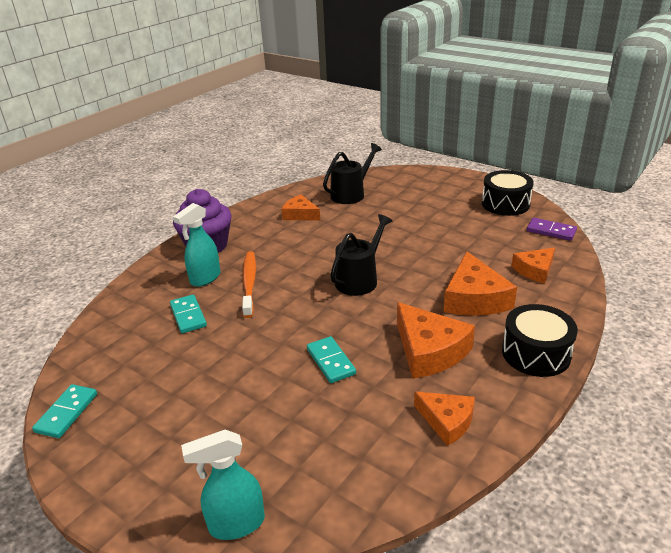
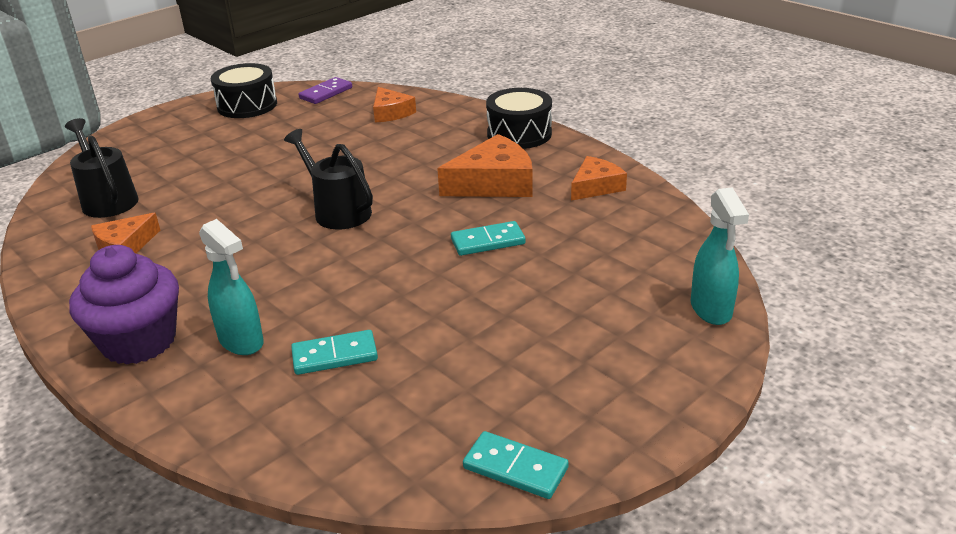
camera: 80 degrees left, 0 degrees up
orange toothbrush [242,251,256,318] -> none
orange cheese [444,252,517,316] -> none

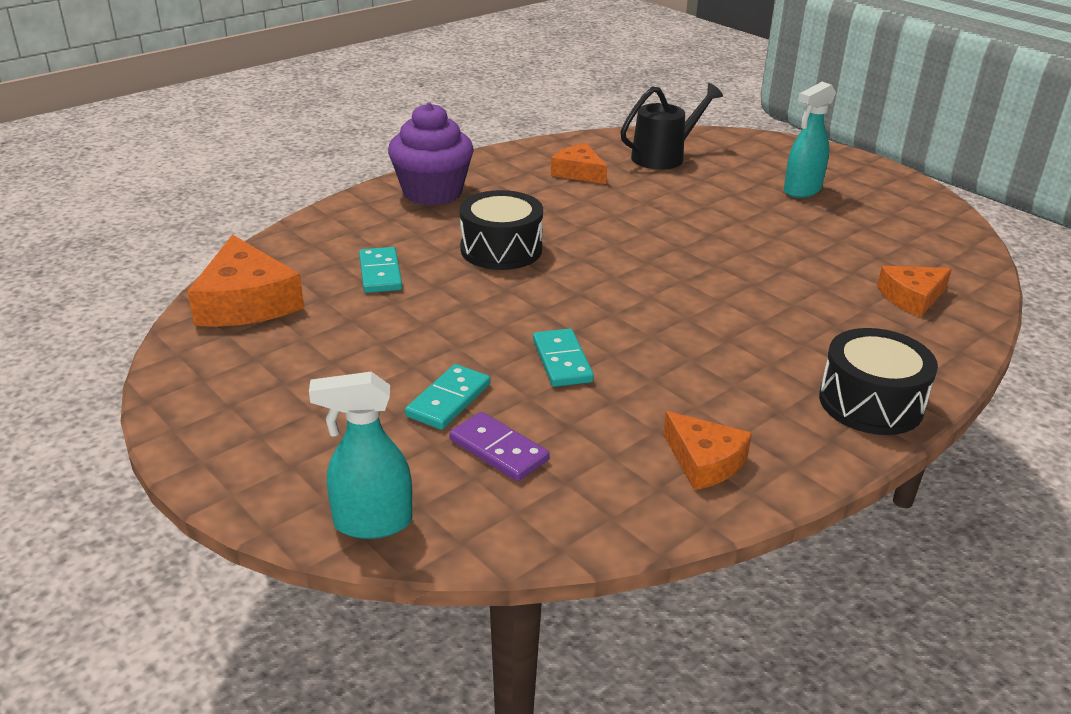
camera: 90 degrees right, 0 degrees up
turquoise spray bottle [199,219,264,355] -> turquoise spray bottle moved to [784,82,836,198]
black drum [211,63,277,118] -> black drum moved to [459,190,543,270]
black watering can [284,129,373,230] -> none
purple domino [299,77,352,104] -> purple domino moved to [449,412,550,481]
orange cheese [437,134,533,197] -> orange cheese moved to [188,234,304,327]
turquoise domino [463,431,569,499] -> turquoise domino moved to [405,364,490,430]

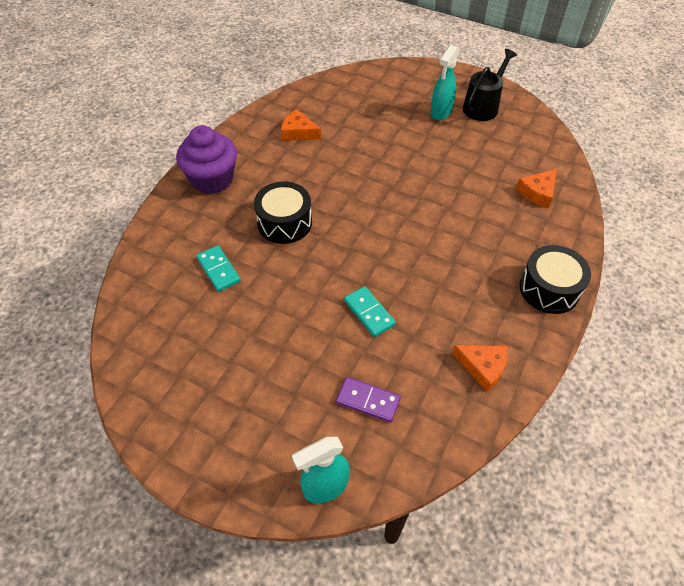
camera: 20 degrees left, 20 degrees up
orange cheese [188,234,304,327] -> none
turquoise domino [405,364,490,430] -> none
black watering can [620,83,723,170] -> black watering can moved to [463,49,517,121]

